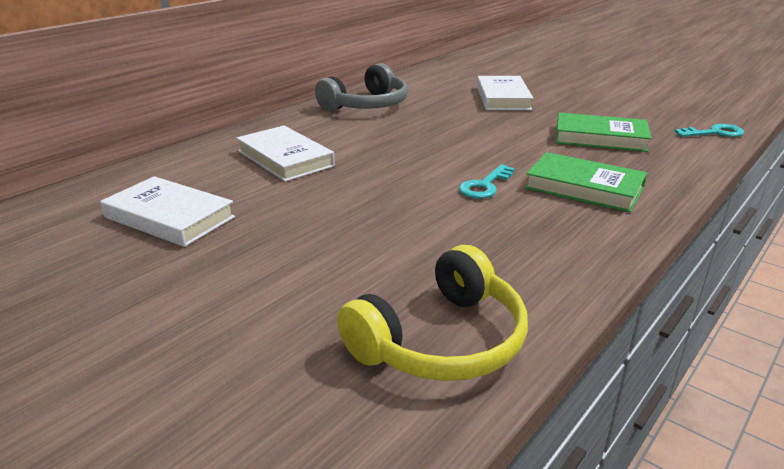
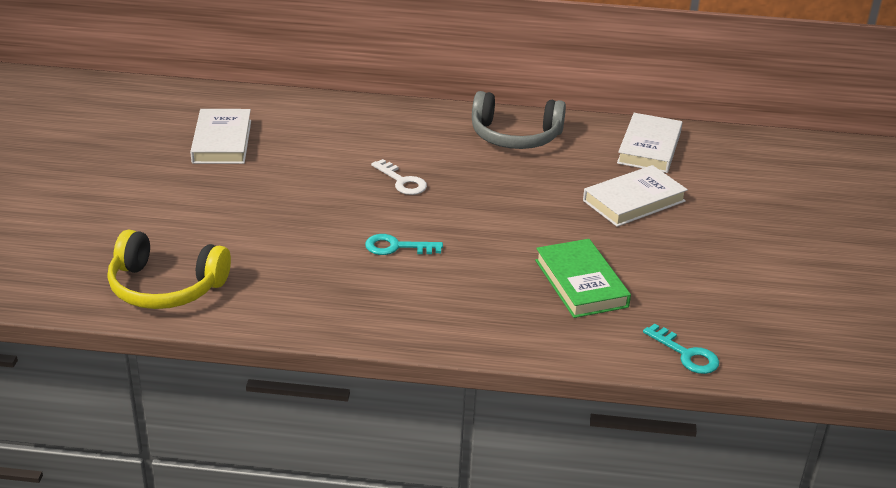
camera: 55 degrees right, 5 degrees up
white book [236,126,335,182] -> white book moved to [617,113,682,173]
green book [525,152,647,213] -> none
none -> white key [371,159,427,195]

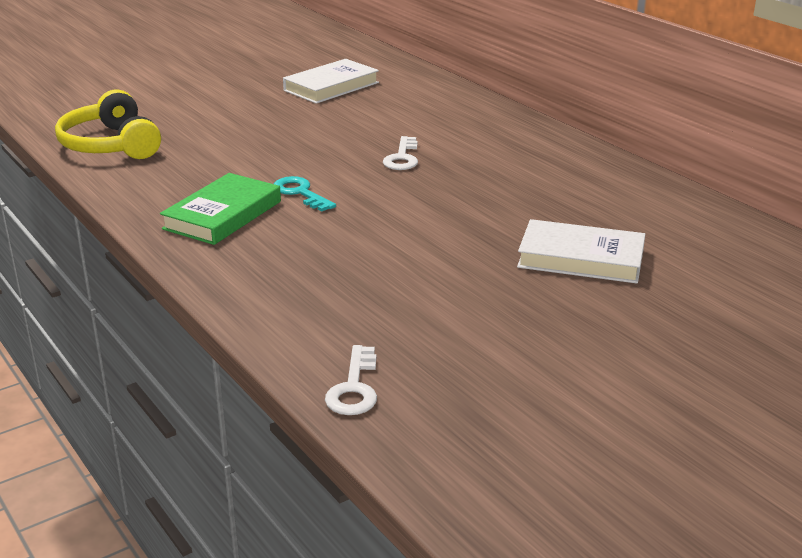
camera: 50 degrees right, 5 degrees down
grey headphones [472,91,566,149] -> none
green book [535,239,631,318] -> green book moved to [160,173,281,245]
white book [617,113,682,173] -> none
turquoise key [643,324,719,374] -> white key [325,345,377,415]

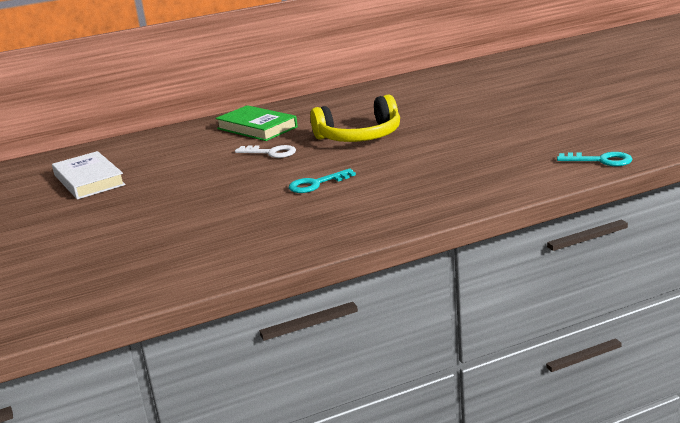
camera: 75 degrees left, 5 degrees down
yellow headphones [55,89,161,159] -> yellow headphones moved to [310,94,400,142]
green book [160,173,281,245] -> green book moved to [215,105,298,141]
white key [325,345,377,415] -> turquoise key [557,152,633,166]
white book [517,219,645,283] -> none

